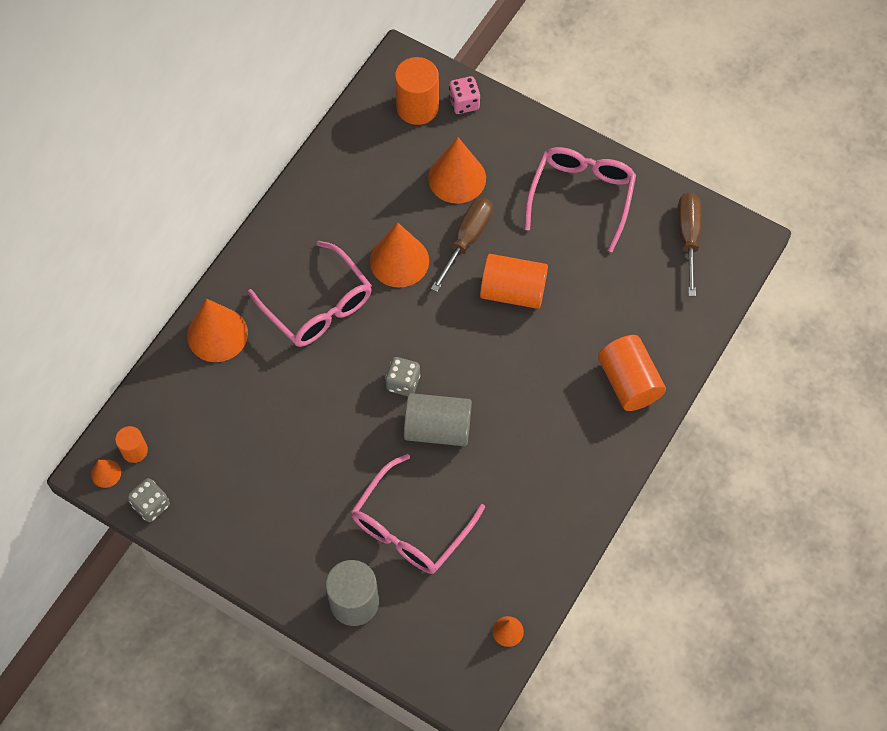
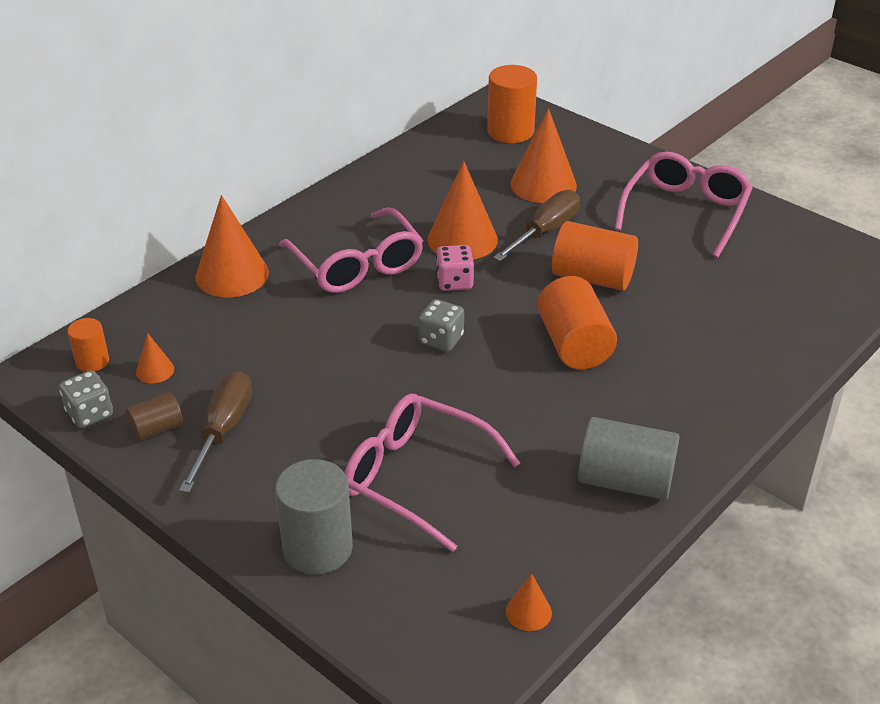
camera: 10 degrees right, 25 degrees down
orange cone [91,460,121,488] -> orange cone moved to [136,333,174,383]
pink glasses [351,454,485,574] -> pink glasses turned 75 degrees clockwise [344,394,520,552]
grey cylinder [404,393,472,446] -> grey cylinder moved to [578,417,679,500]
pink dice [449,76,480,114] -> pink dice moved to [436,245,474,291]
orange cylinder [598,335,666,411] -> orange cylinder moved to [538,276,617,369]
brown screwdriver [678,192,701,296] -> brown screwdriver moved to [179,371,252,493]
none -> brown cylinder [126,392,183,441]

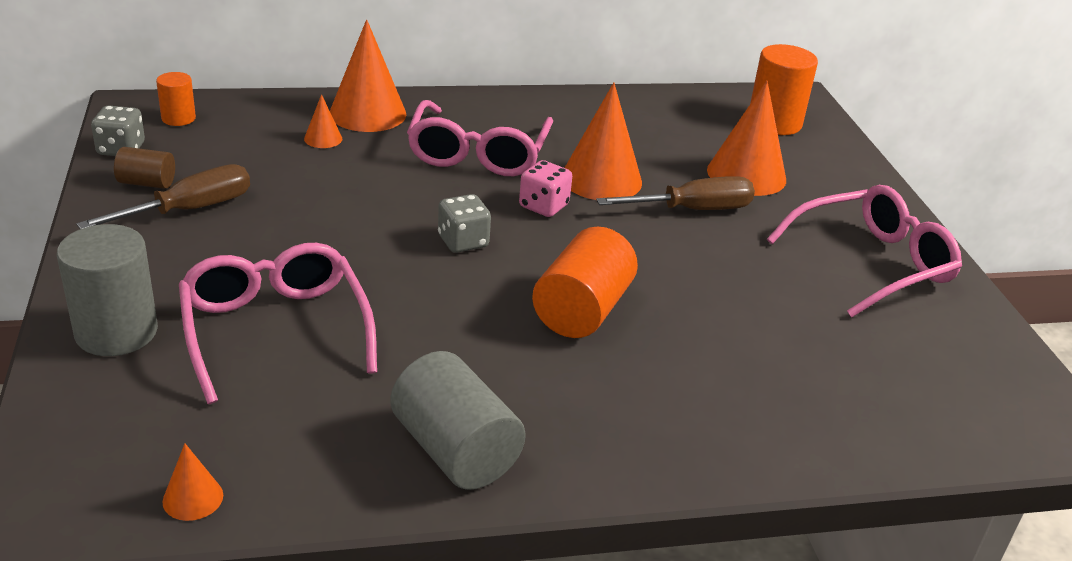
camera: 35 degrees right, 5 degrees down
orange cone [136,333,174,383] -> orange cone moved to [304,94,342,148]
orange cylinder [552,221,638,291] -> none

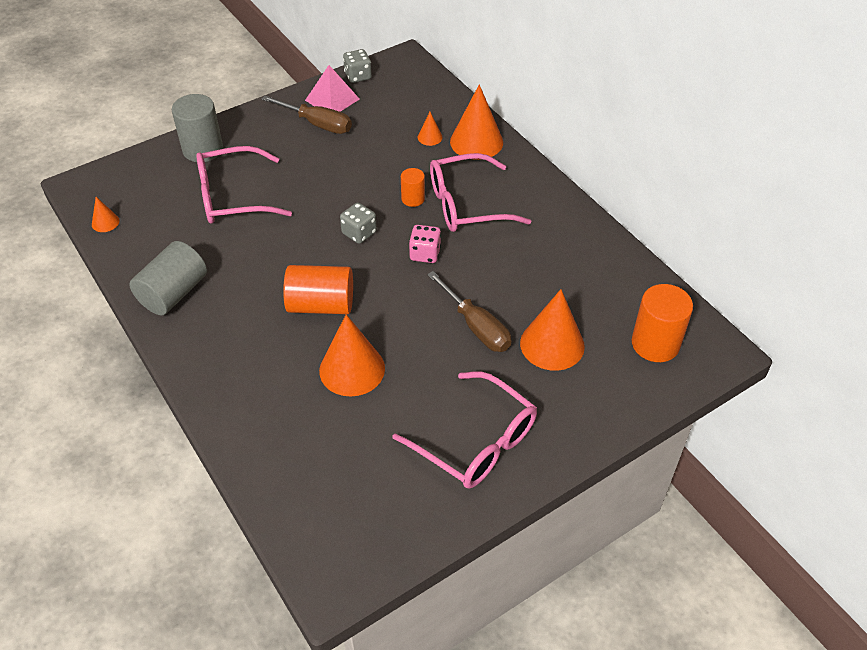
camera: 70 degrees right, 15 degrees up
brown cylinder [114,147,175,189] -> pink pyramid [305,65,359,112]
orange cylinder [156,72,196,126] -> orange cylinder moved to [401,168,425,207]
pink glasses [179,243,377,404] -> pink glasses turned 150 degrees counterclockwise [196,146,292,224]
orange cone [565,82,642,200] -> orange cone moved to [319,314,385,397]

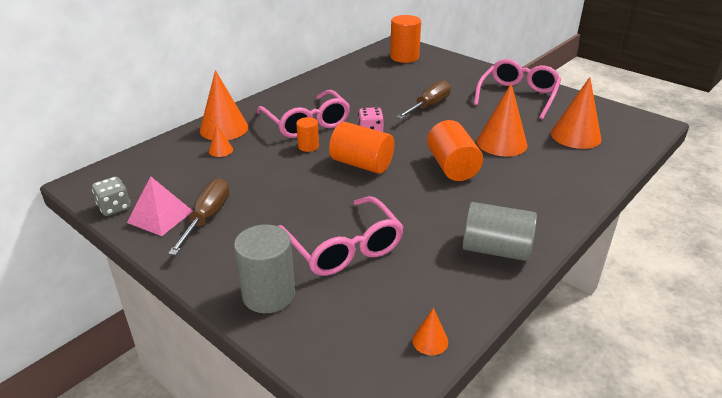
camera: 105 degrees left, 15 degrees down
grey dice [340,202,377,244] -> orange cylinder [329,122,395,174]
orange cone [520,289,585,371] -> orange cone moved to [551,77,602,149]

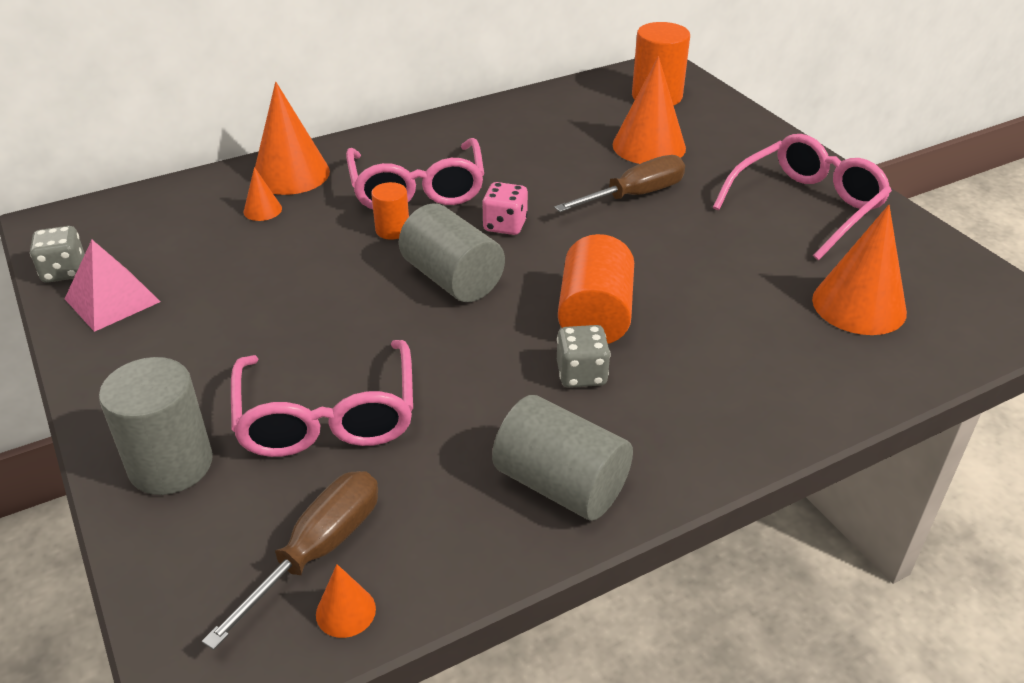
camera: 20 degrees right, 5 degrees up
brown screwdriver [168,178,229,256] -> brown screwdriver moved to [202,471,378,650]
orange cylinder [329,122,395,174] -> grey cylinder [399,204,505,302]
orange cone [477,83,527,156] -> orange cone moved to [613,56,686,164]
none -> grey dice [557,325,611,388]

